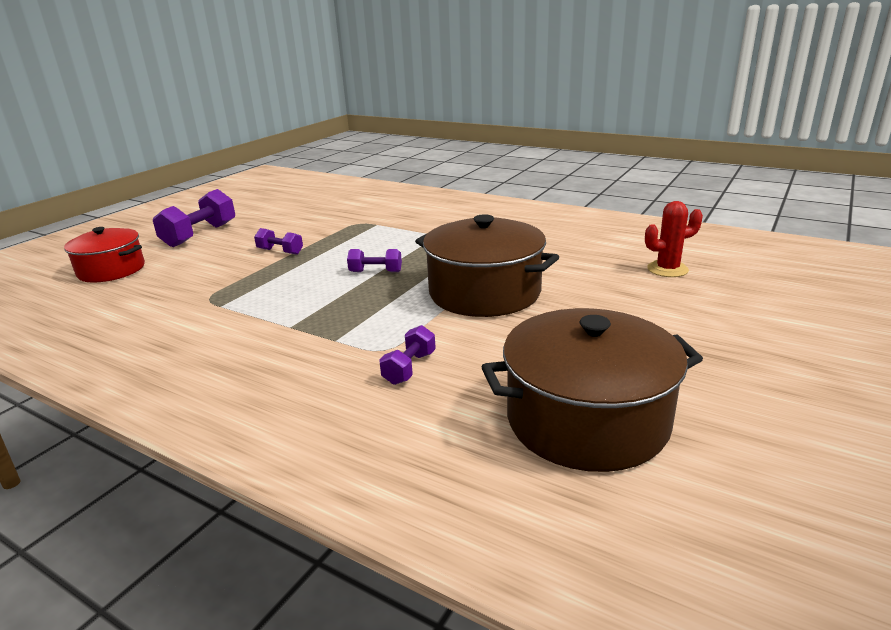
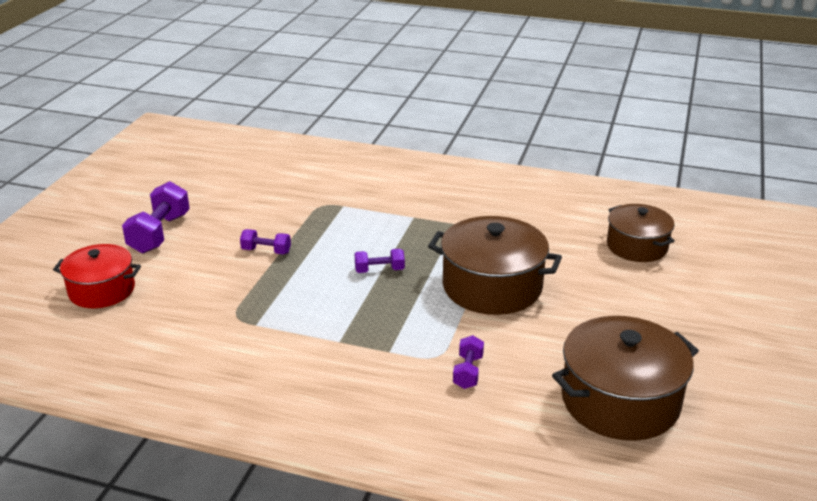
camera: 15 degrees left, 5 degrees up
red cactus [645,201,703,277] -> brown pot [607,204,675,262]

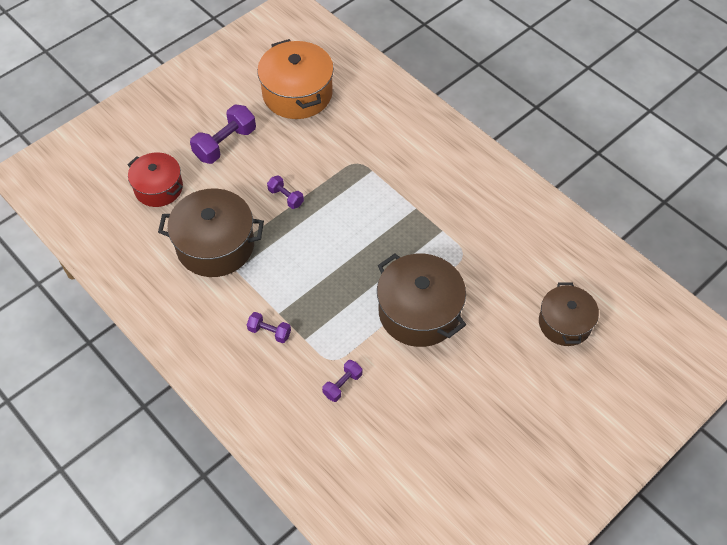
camera: 30 degrees right, 25 degrees up
purple dumbbell [355,249,405,273] -> purple dumbbell moved to [247,312,291,343]
brown pot [552,316,699,441] -> brown pot moved to [158,189,264,277]
none -> orange pot [257,39,334,119]

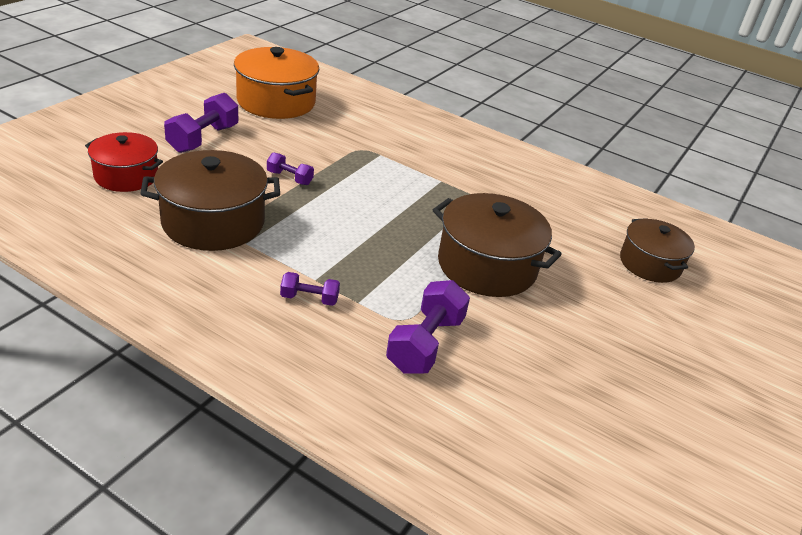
camera: 20 degrees left, 20 degrees down
purple dumbbell [322,360,362,402] -> purple dumbbell [386,280,470,374], size x1.80

